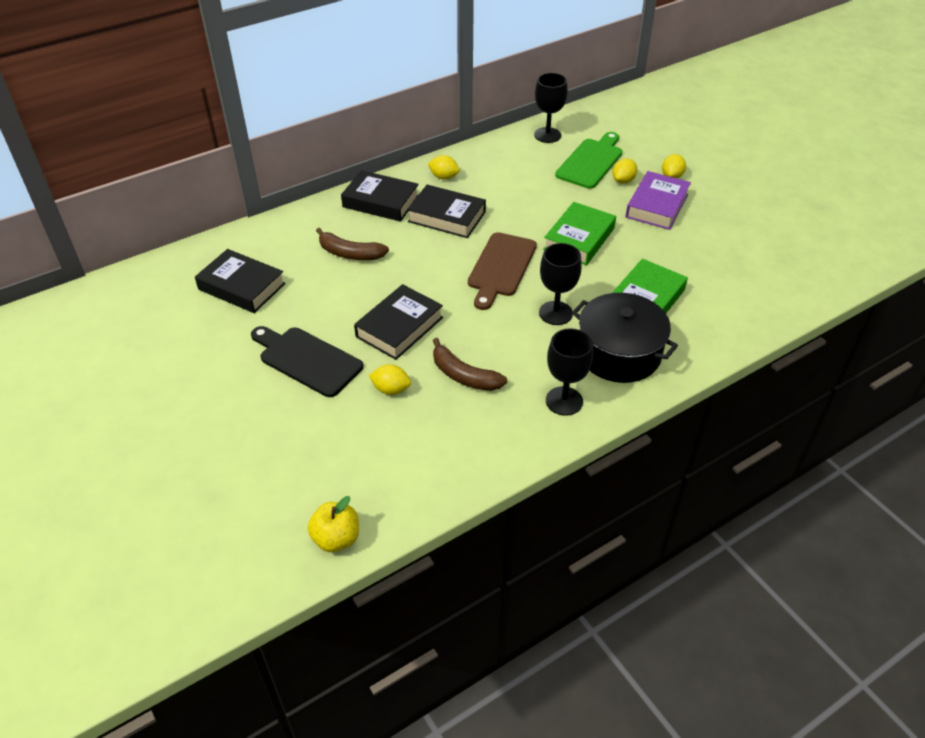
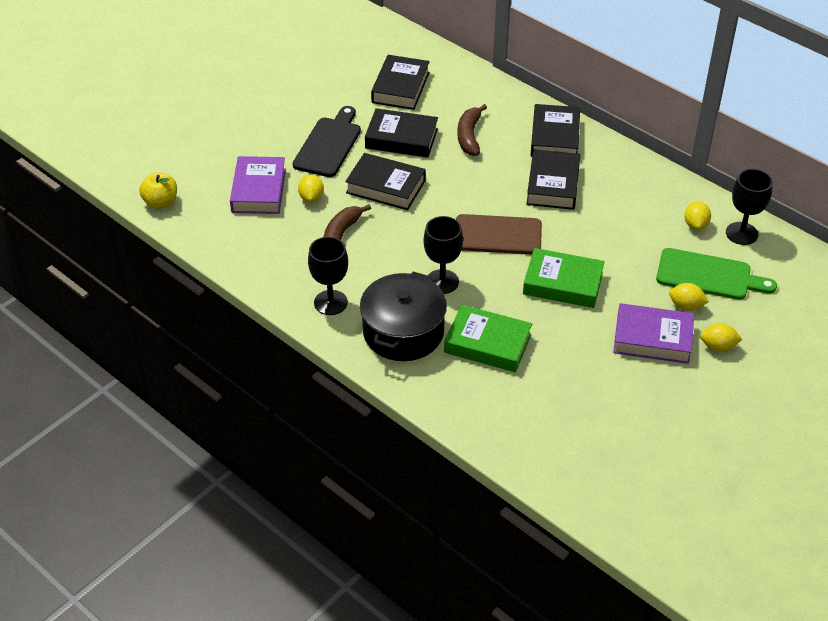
camera: 75 degrees right, 0 degrees up
yellow lemon [428,155,460,180] -> yellow lemon moved to [684,201,711,230]
none -> purple book [230,156,286,214]
none -> black book [365,108,438,158]

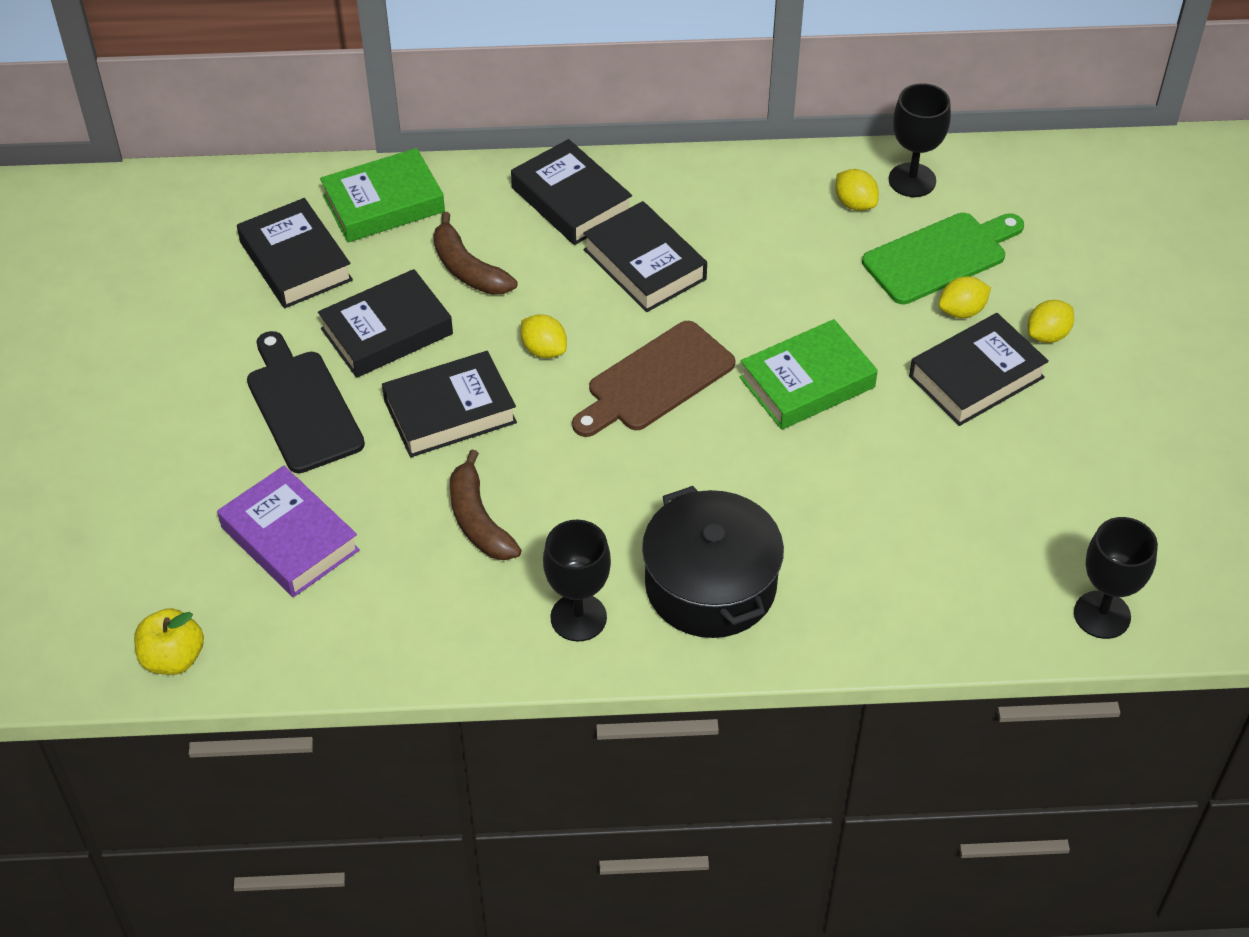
camera: 45 degrees left, 5 degrees up
yellow lemon [298,174,324,202] -> yellow lemon moved to [521,314,567,358]
black goblet [423,216,463,294] -> black goblet moved to [1074,517,1158,639]
green book [444,305,532,372] -> green book moved to [320,148,445,242]
purple book [613,303,694,364] -> black book [909,313,1049,426]

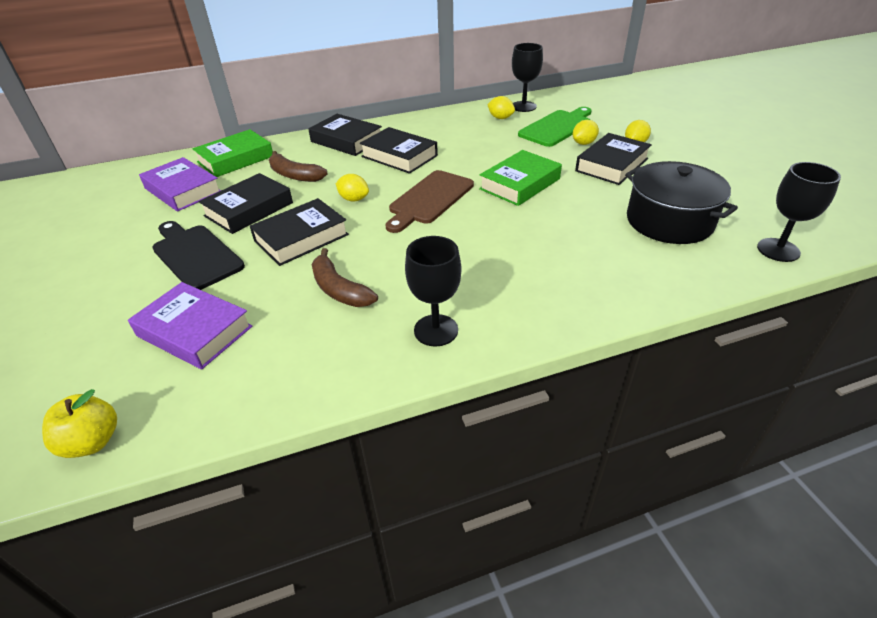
camera: 15 degrees left, 10 degrees down
black book [237,198,353,308] -> purple book [139,157,221,211]
black pot [642,486,784,638] -> black pot moved to [625,161,738,244]

